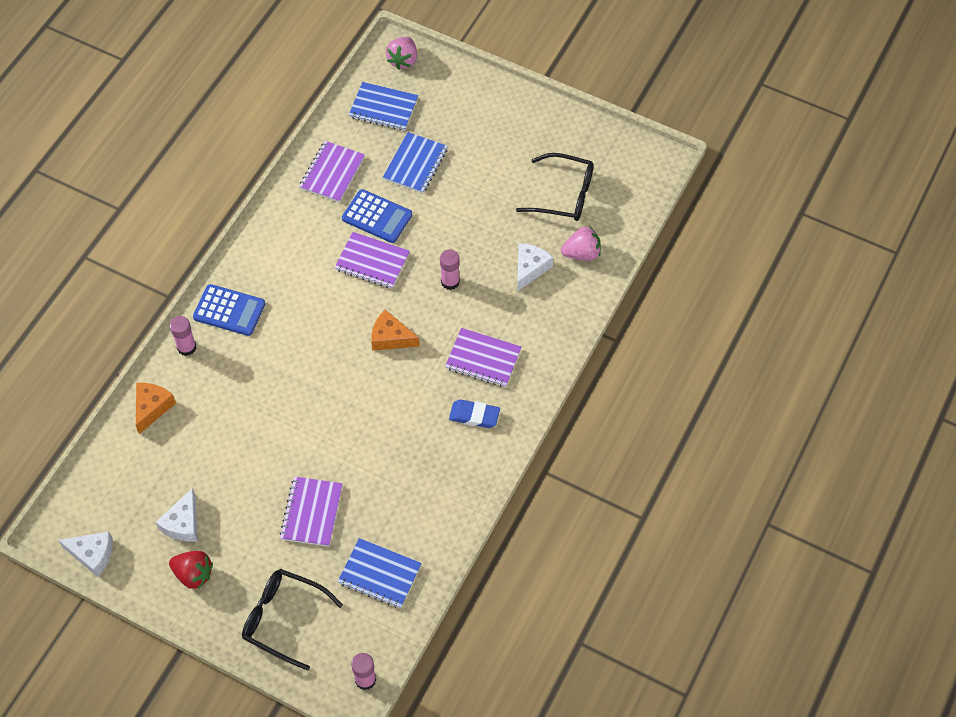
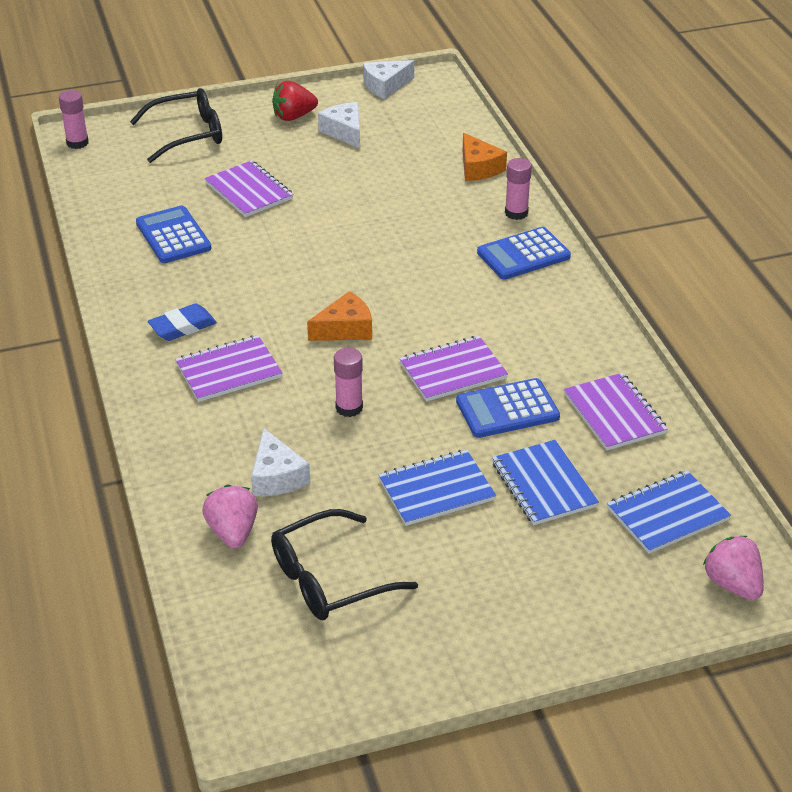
camera: 135 degrees right, 20 degrees down
blue notebook [338,538,422,608] -> blue notebook moved to [379,450,496,526]
pink strawberry [561,227,601,261] -> pink strawberry turned 135 degrees clockwise [202,485,258,549]
none -> blue calculator [136,206,212,263]

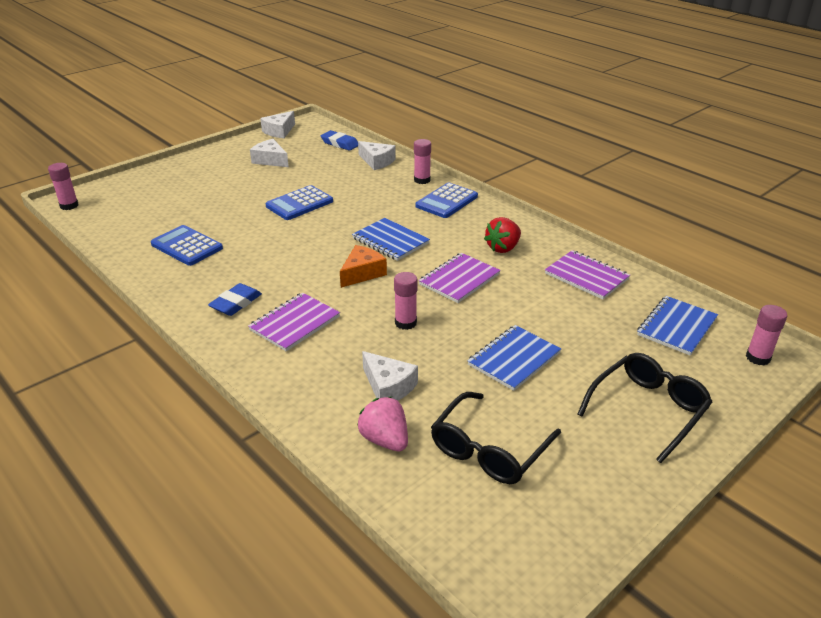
camera: 25 degrees left, 5 degrees down
black glasses [130,88,222,163] -> black glasses moved to [578,353,712,463]
purple notebook [205,160,294,217] -> none
red strawberry [272,81,318,121] -> red strawberry moved to [484,217,521,253]
blue calculator [456,378,560,438] -> blue calculator moved to [266,185,333,220]
orange cheese [463,133,507,181] -> white cheese [358,141,396,170]
blue notebook [492,440,599,525] -> blue notebook moved to [352,218,430,261]
pink strawberry [703,536,764,600] -> pink glue stick [746,305,787,366]
none -> blue eraser [321,130,358,151]

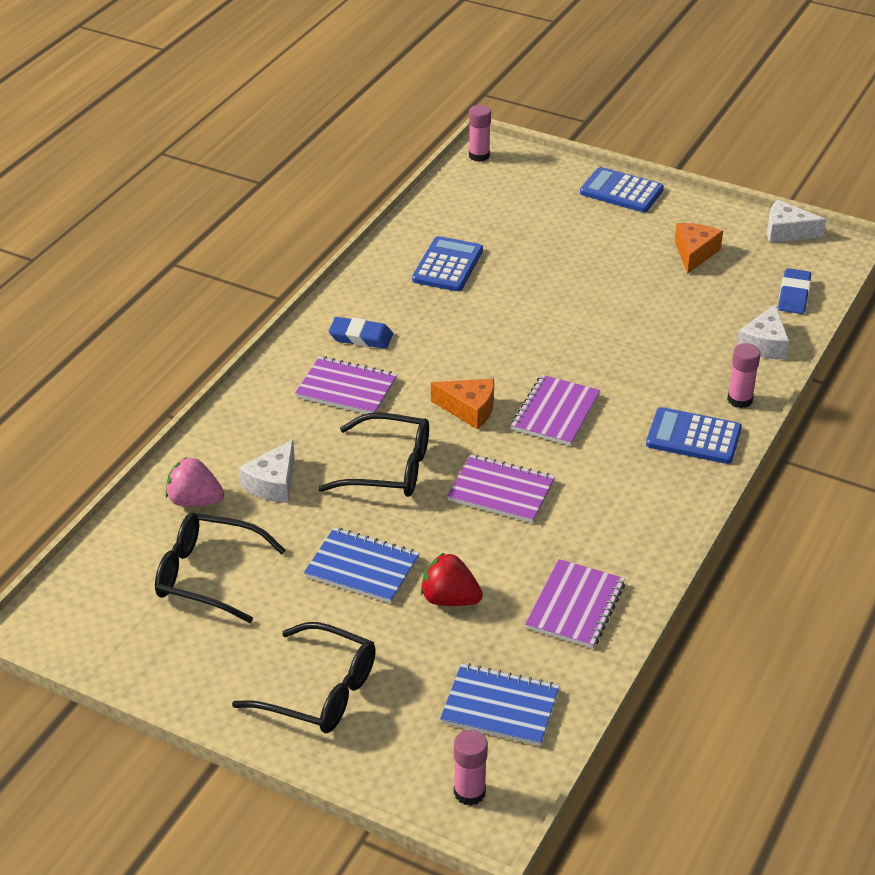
camera: 70 degrees right, 5 degrees up
white cheese [250,139,289,167] -> orange cheese [675,223,723,274]
blue calculator [266,185,333,220] -> blue calculator moved to [580,167,664,212]
blue notebook [352,218,430,261] -> purple notebook [511,375,600,446]
pink strawberry [357,397,408,451] -> pink strawberry turned 105 degrees counterclockwise [166,457,224,506]
pink glue stick [394,272,417,330] -> black glasses [318,413,429,497]
red strawberry [484,217,521,253] -> red strawberry moved to [421,553,483,606]

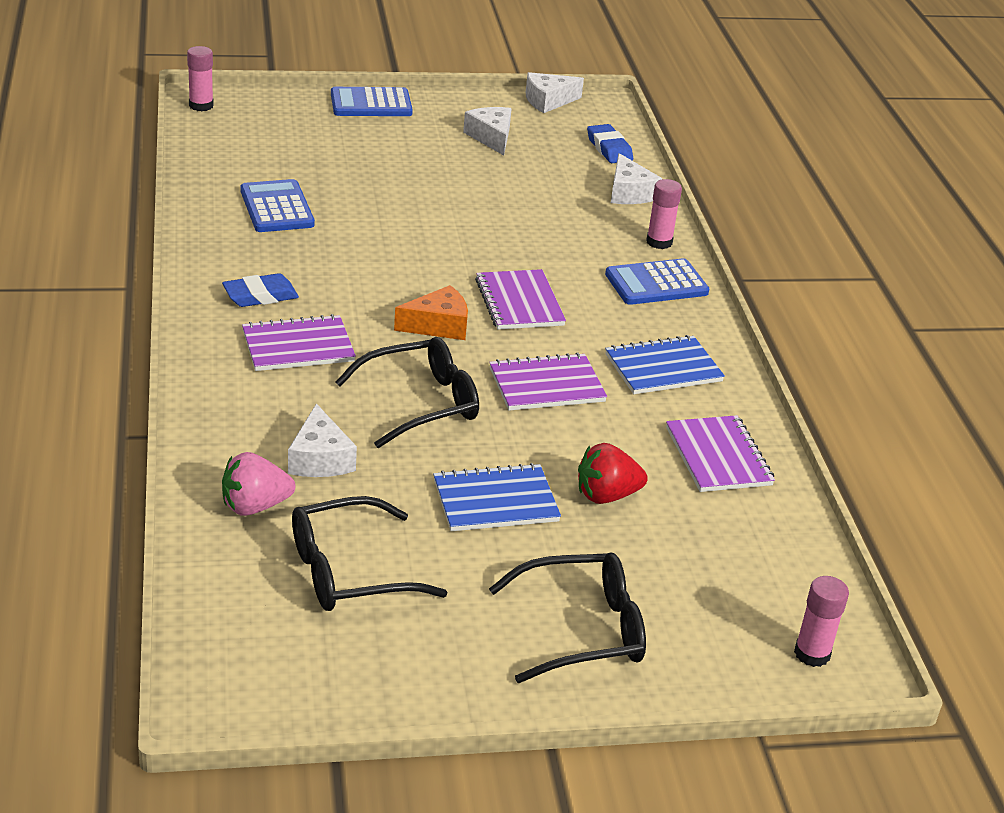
camera: 40 degrees left, 5 degrees down
blue notebook [440,663,559,746] -> blue notebook moved to [605,335,725,394]
orange cheese [675,223,723,274] -> white cheese [463,107,512,155]

